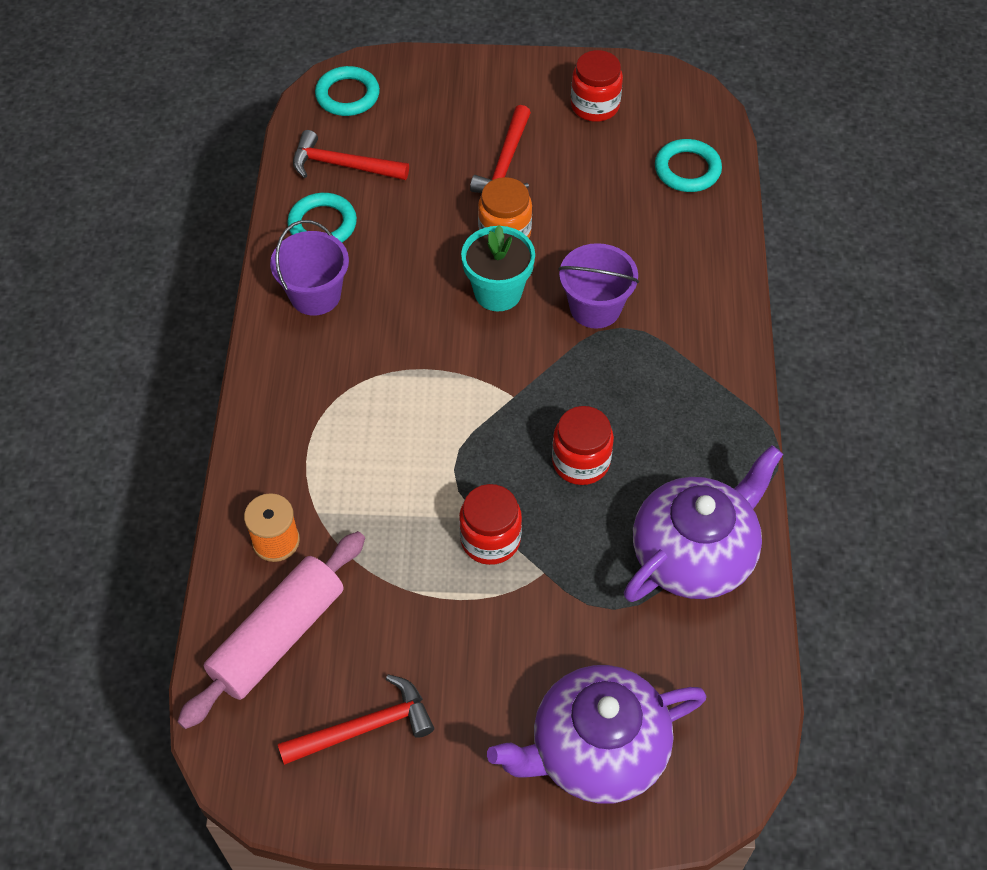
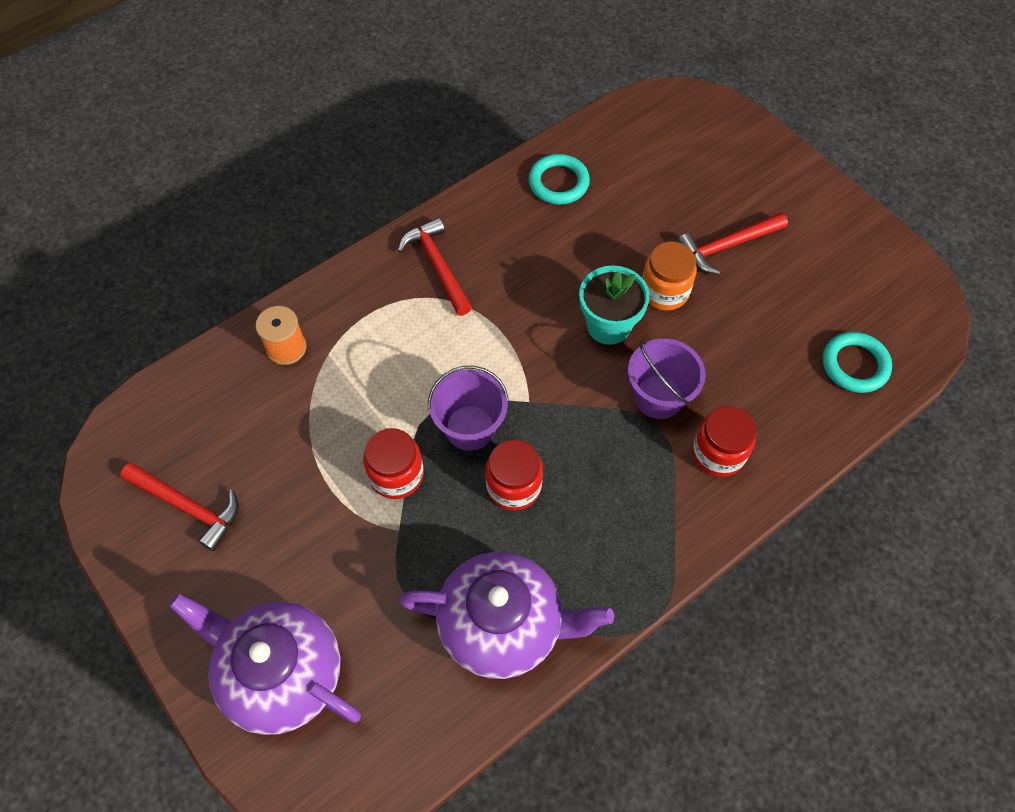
camera: 50 degrees right, 5 degrees up
pink rolling pin [177,531,365,729] -> none
purple bucket [270,220,349,316] -> purple bucket moved to [428,366,508,451]
red hammer [293,130,409,180] -> red hammer moved to [397,218,472,316]
turquoise ring [315,66,380,116] -> none
red jar [571,50,623,122] -> red jar moved to [692,406,756,477]

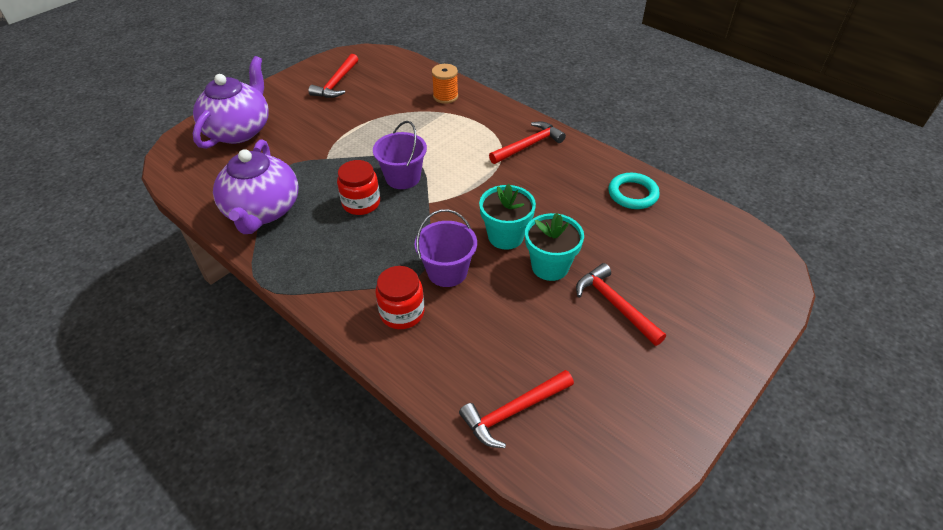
camera: 80 degrees right, 15 degrees down
red jar [363,428,424,499] -> none
orange jar [642,241,697,311] -> turquoise flower pot [525,213,584,281]
turquoise ring [823,332,892,393] -> red hammer [459,370,574,448]

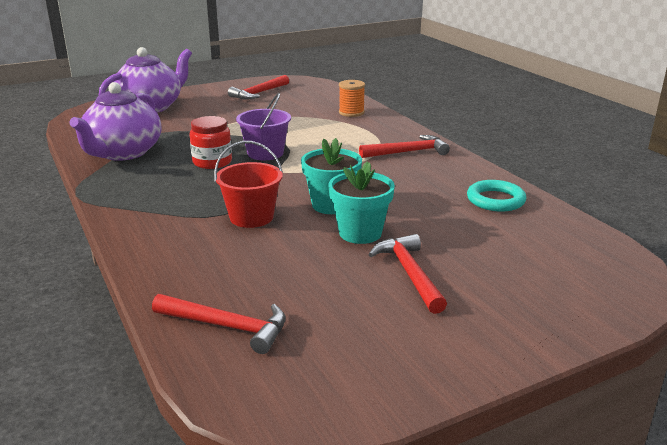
camera: 20 degrees right, 20 degrees down
red jar [375,266,425,329] -> none
purple bucket [415,209,477,287] -> red bucket [214,141,283,228]
red hammer [459,370,574,448] -> red hammer turned 150 degrees counterclockwise [152,294,285,354]

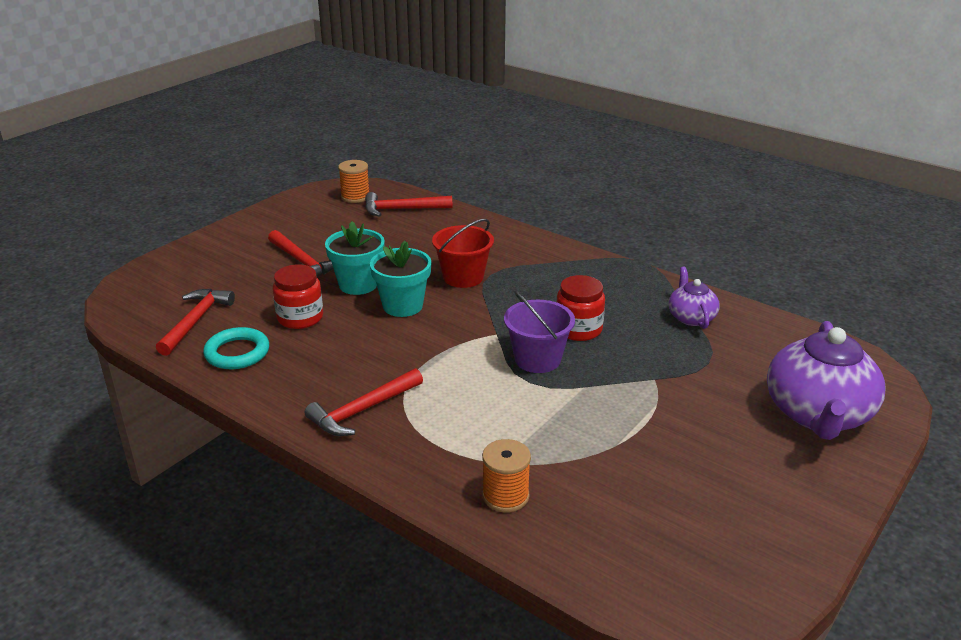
camera: 155 degrees right, 5 degrees up
purple teapot [70,82,161,161] -> purple teapot [669,267,720,329], size x0.52
red hammer [228,75,289,99] -> red hammer moved to [156,289,235,356]
none -> red jar [273,265,323,329]
none -> orange spool [338,160,369,203]

